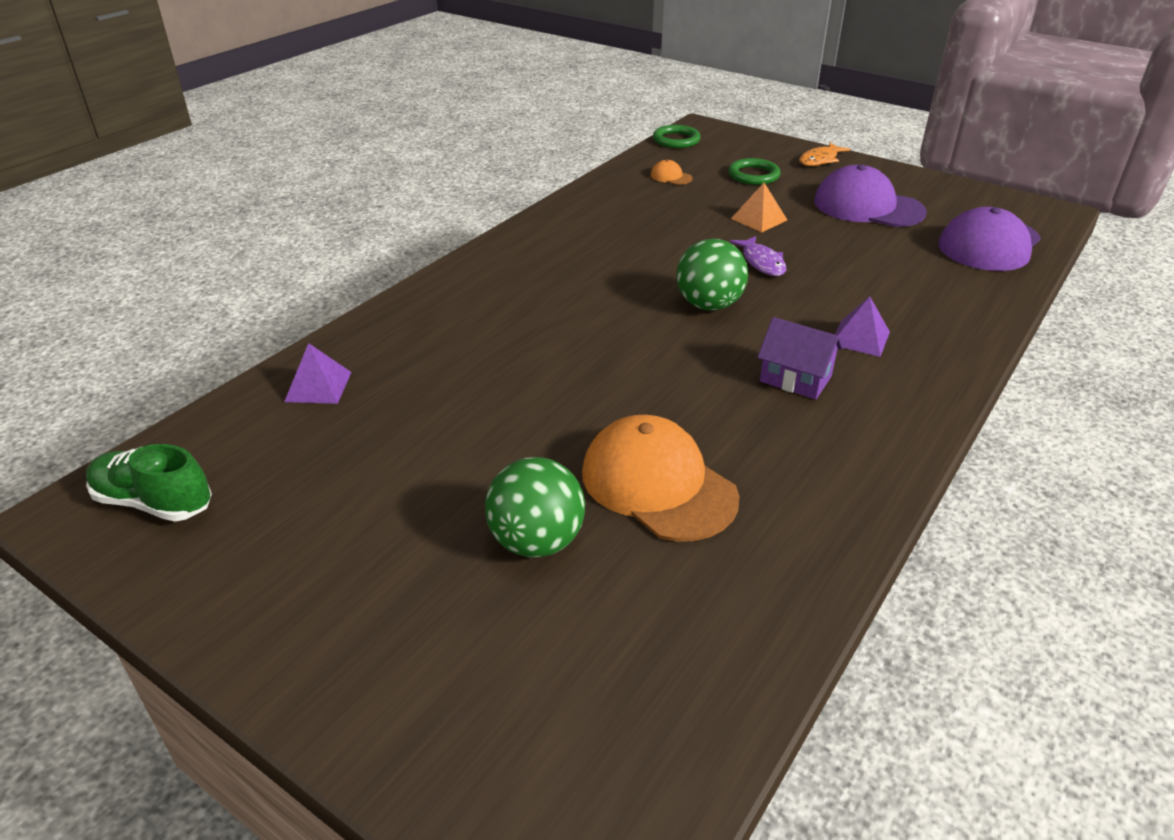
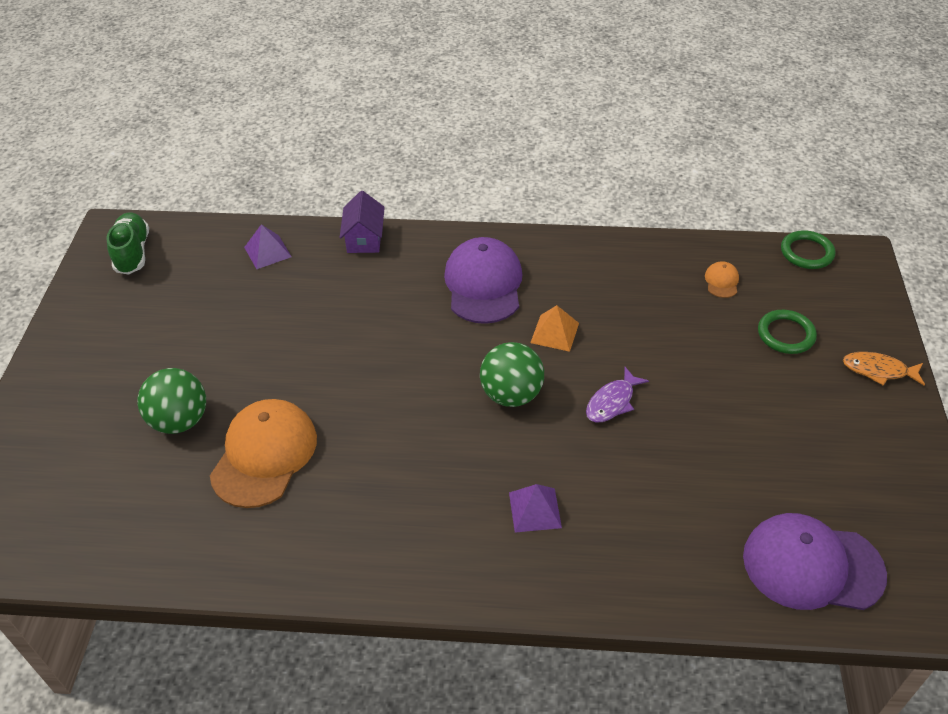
camera: 60 degrees right, 10 degrees up
orange pyramid [731,183,787,232] -> orange pyramid moved to [530,305,579,352]
purple house [757,317,843,399] -> purple house moved to [339,191,385,253]
purple cap [814,164,927,227] -> purple cap moved to [444,237,522,324]

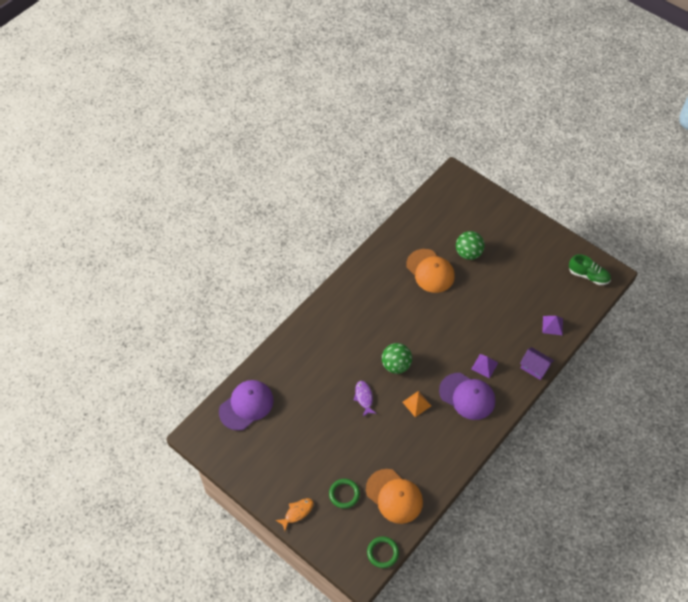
camera: 125 degrees right, 10 degrees up
purple pyramid [509,484,562,533] -> purple pyramid moved to [471,354,498,379]
orange cap [705,261,739,298] -> orange cap [366,469,423,524], size x2.35

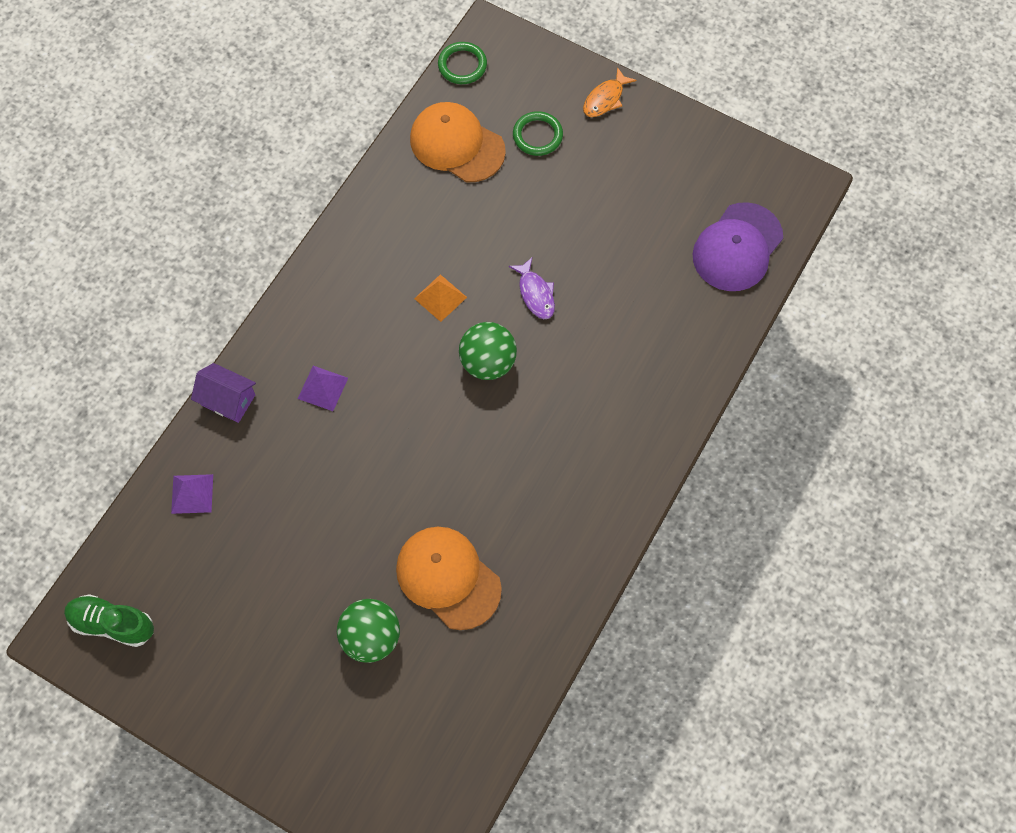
camera: 170 degrees right, 10 degrees up
purple cap [439,373,495,420] -> none

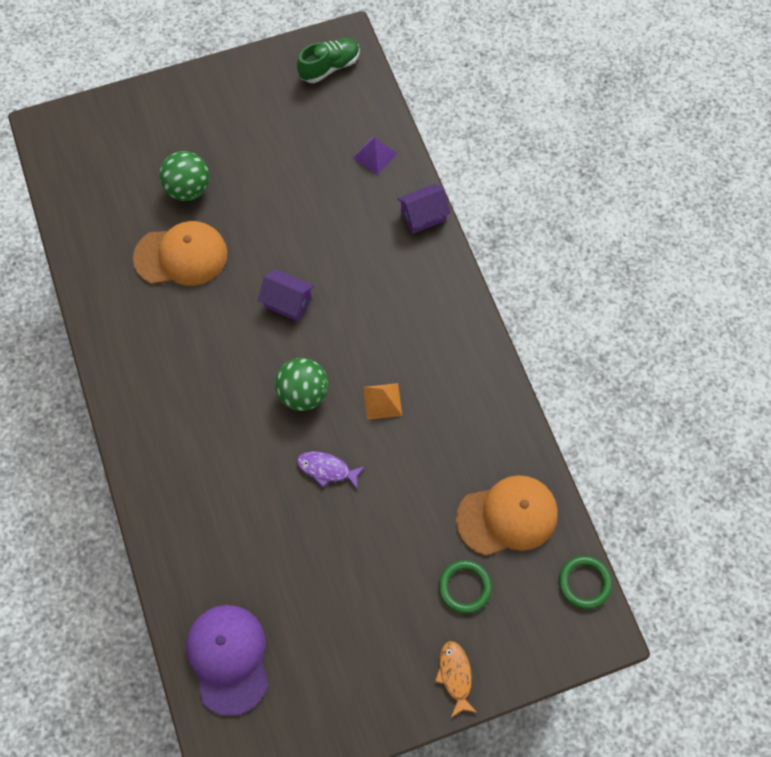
camera: 130 degrees right, 0 degrees up
purple pyramid [298,366,348,411] -> none
none -> purple house [258,269,314,321]

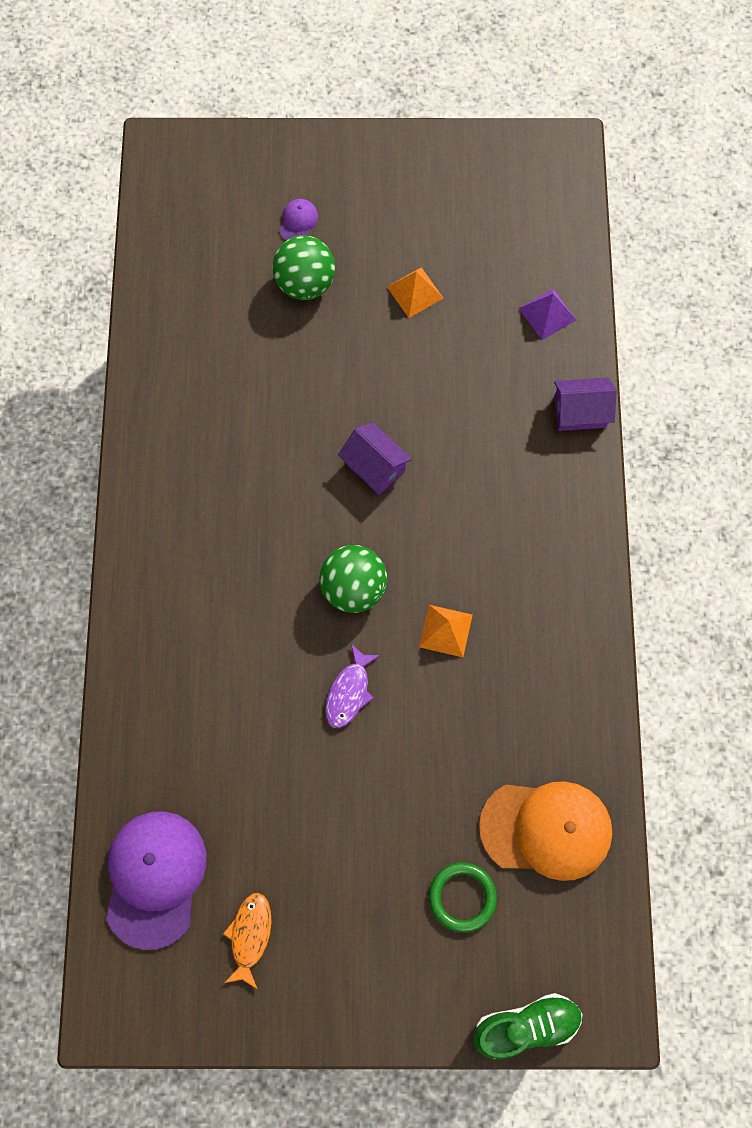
camera: 20 degrees right, 5 degrees up
orange cap [133,221,227,286] -> none
green shoe [297,38,360,83] -> green shoe moved to [473,993,582,1059]
purple fish [297,451,365,490] -> purple fish turned 105 degrees counterclockwise [325,644,380,728]
orange fish [435,641,478,717] -> orange fish moved to [223,893,272,989]
green ring [559,556,612,609] -> none
none -> purple cap [279,199,318,240]
none -> orange pyramid [387,267,444,318]

